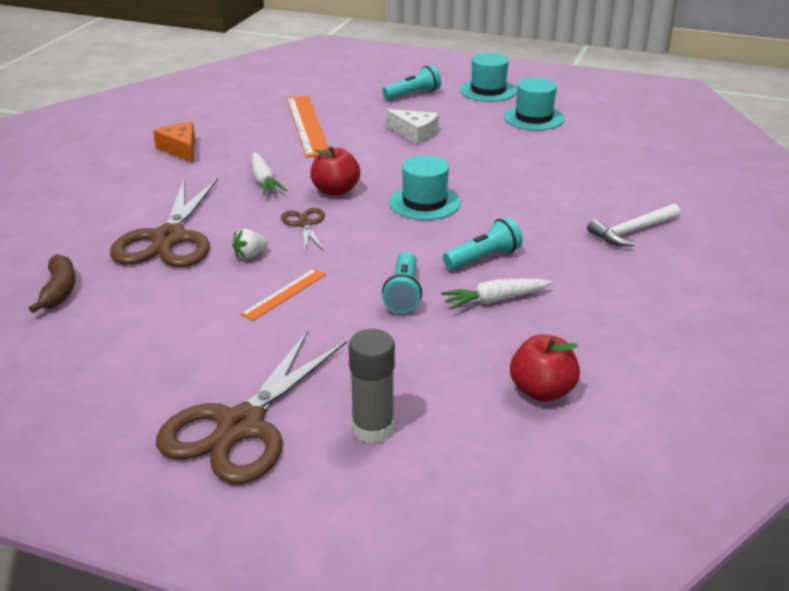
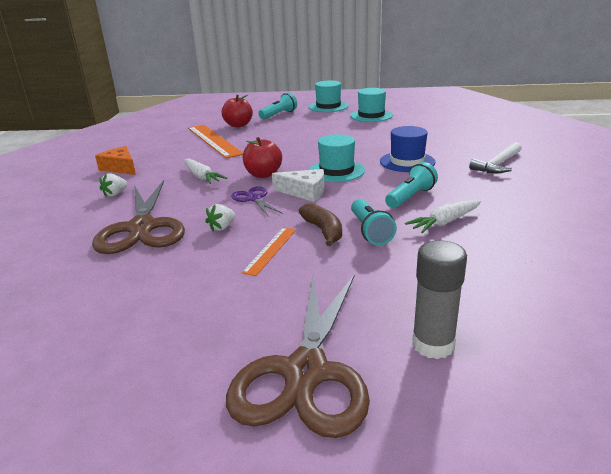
camera: 15 degrees left, 5 degrees down
brown banana [29,254,76,313] -> brown banana moved to [299,203,342,246]
brown scissors [281,208,325,252] -> purple scissors [231,186,283,217]
white cheese [386,109,439,145] -> white cheese moved to [272,169,324,202]
red apple [510,335,580,402] -> red apple moved to [222,95,253,127]
none -> white strawberry [100,174,127,197]
none -> blue hat [380,126,436,172]

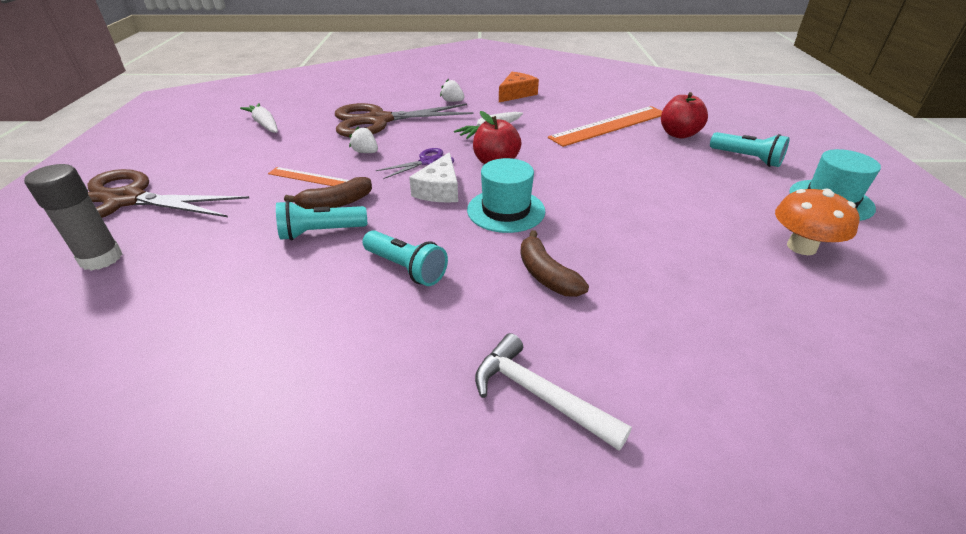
camera: 85 degrees right, 10 degrees up
turquoise hat [350,88,393,122] -> orange mushroom [775,188,860,255]
blue hat [380,126,436,172] -> brown banana [520,230,589,297]
white carrot [405,200,481,233] -> white carrot moved to [240,103,278,133]

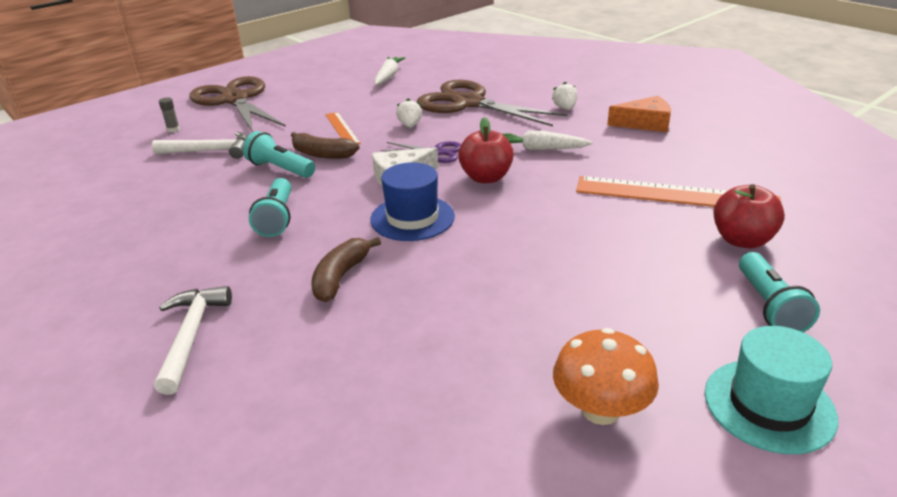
camera: 50 degrees right, 5 degrees down
grey glue stick [24,164,122,271] -> grey glue stick [159,97,180,132], size x0.45
turquoise hat [467,158,545,233] -> blue hat [370,162,455,241]
none -> white hammer [152,132,247,159]

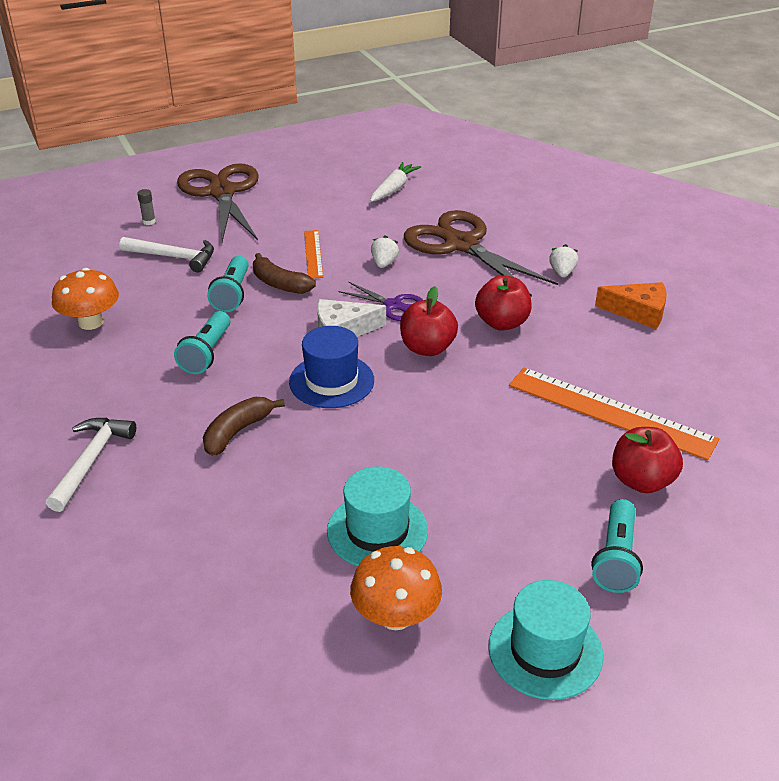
camera: 15 degrees right, 5 degrees up
turquoise flashlight [243,131,315,178] -> turquoise flashlight turned 135 degrees counterclockwise [207,256,249,312]
white carrot [503,130,593,150] -> red apple [475,275,532,331]
none -> orange mushroom [52,268,119,330]
none -> turquoise hat [327,466,428,566]

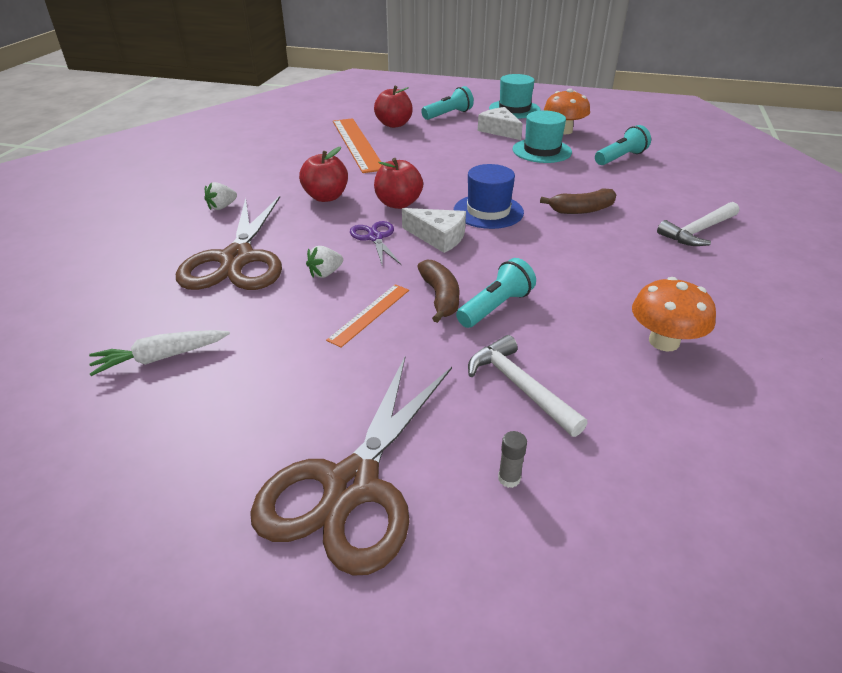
camera: 140 degrees left, 0 degrees up
turquoise flashlight [174,311,230,374] -> turquoise flashlight moved to [595,125,651,165]
orange cheese [595,282,667,329] -> none
none -> white cheese [478,107,523,140]

